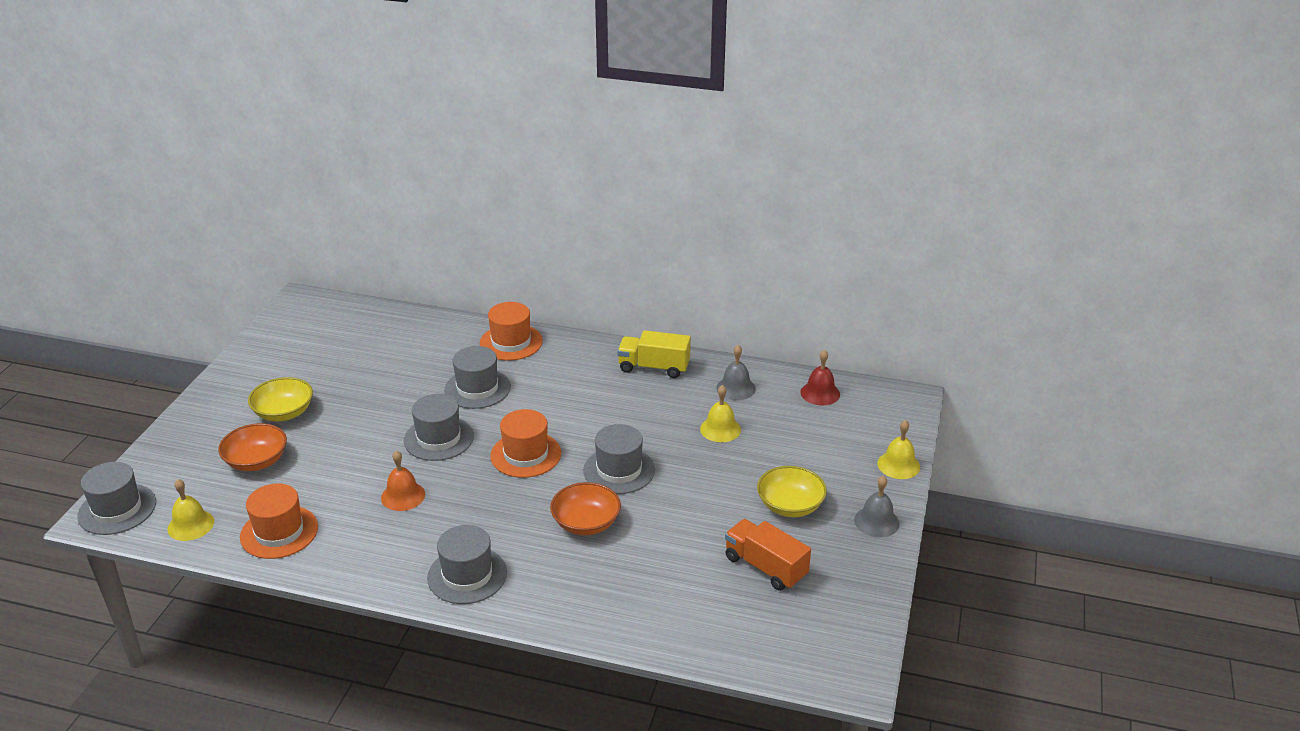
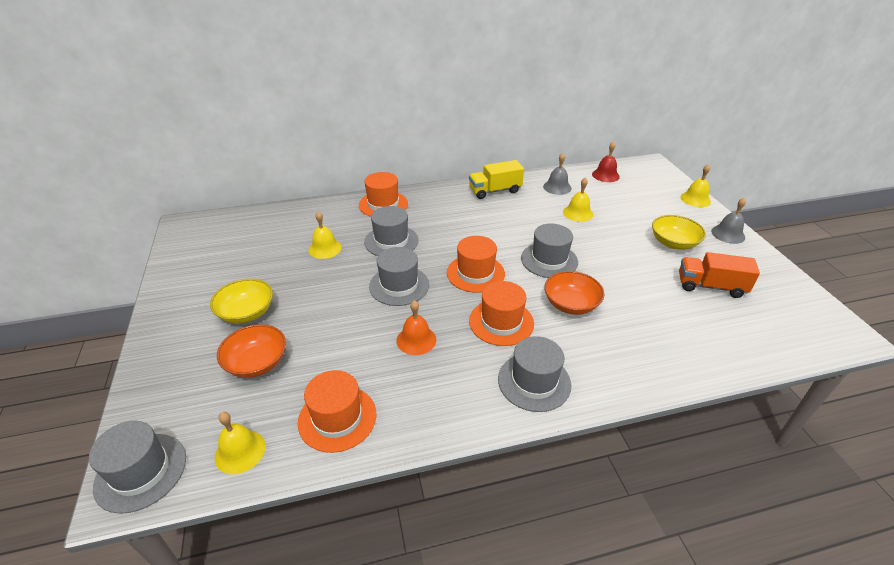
camera: 30 degrees left, 5 degrees up
none -> yellow bell [309,211,342,259]
none -> orange hat [469,281,534,346]

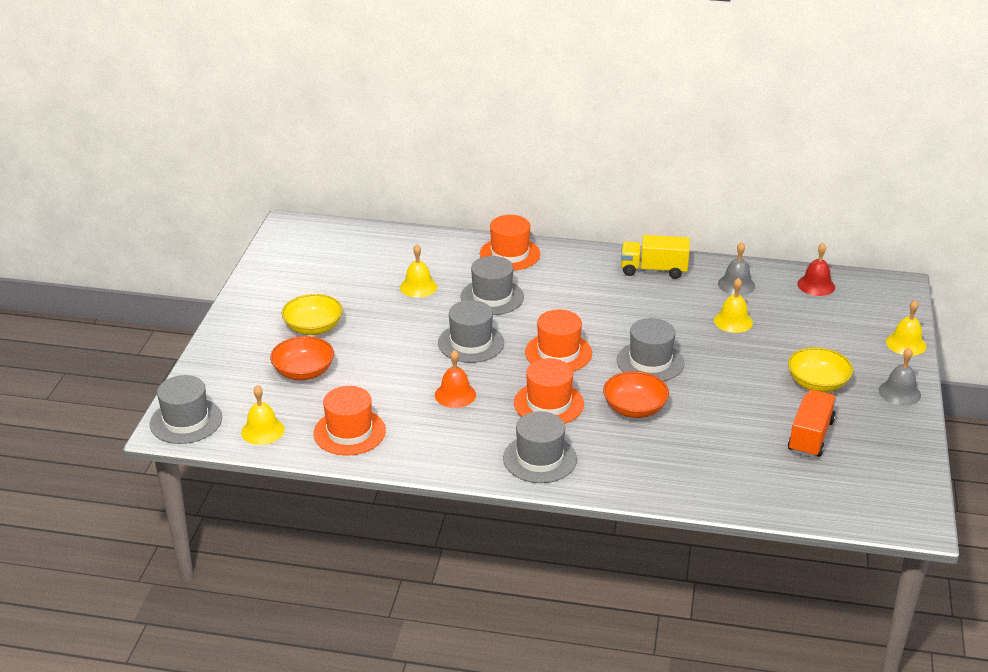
camera: 25 degrees right, 5 degrees down
orange truck [679,252,760,298] -> orange truck turned 75 degrees clockwise [788,390,836,458]

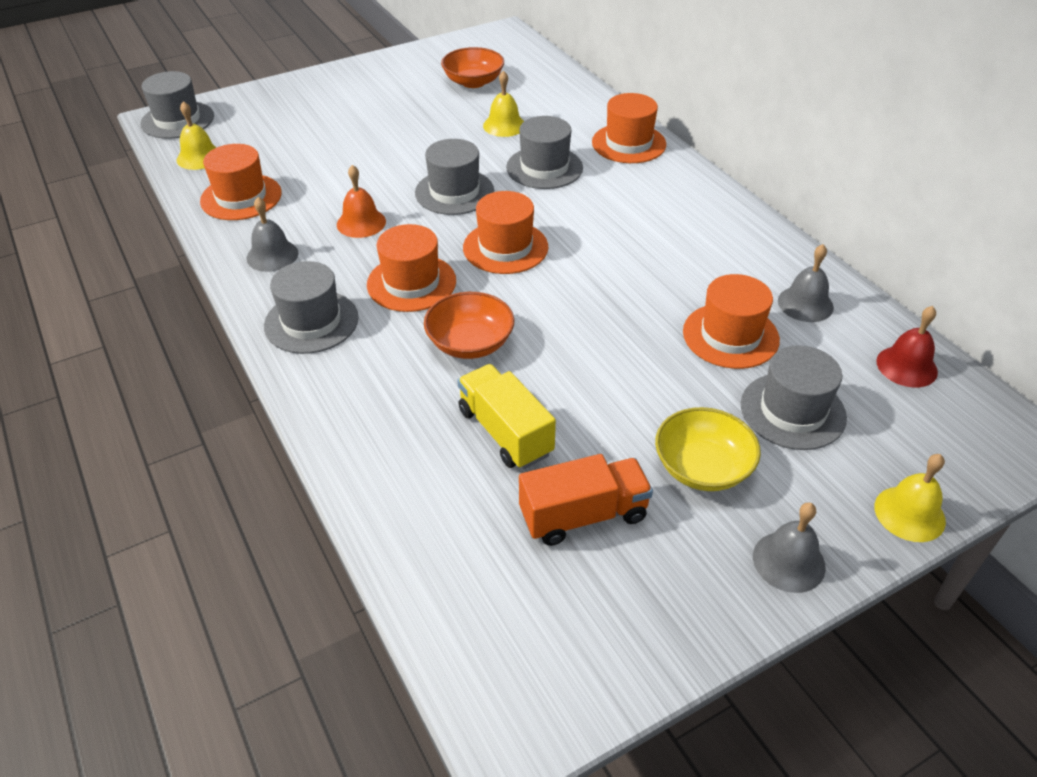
camera: 50 degrees right, 10 degrees up
orange bowl [270,336,334,380] -> orange bowl moved to [441,47,504,88]
yellow bowl [282,294,343,335] -> none
grey hat [617,318,685,381] -> grey hat moved to [741,345,847,450]
yellow truck [621,235,690,279] -> yellow truck moved to [457,364,556,469]
yellow bell [714,278,753,333] -> orange hat [683,274,780,369]
none -> grey bell [247,197,298,272]

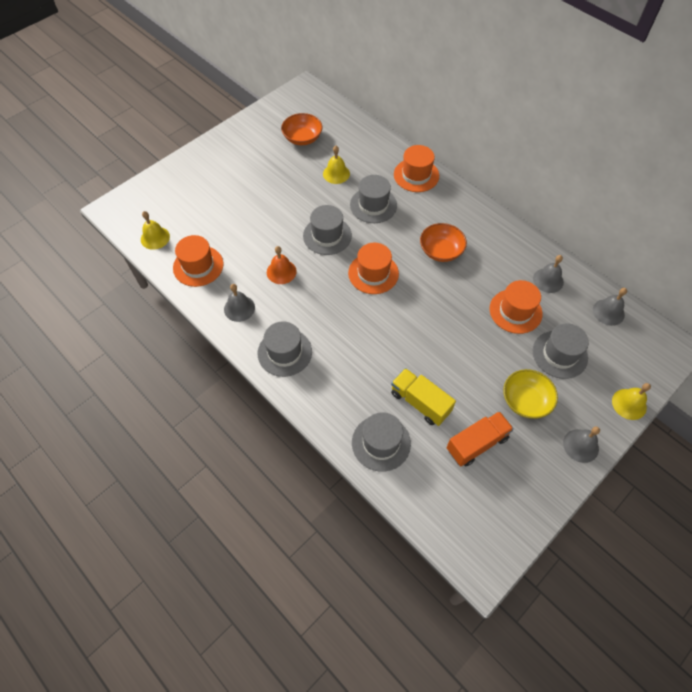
camera: 15 degrees left, 15 degrees up
grey hat [140,71,214,139] -> grey hat moved to [352,412,411,472]
orange hat [367,224,456,312] -> none
orange bowl [424,292,514,359] -> orange bowl moved to [420,223,467,262]
red bell [876,306,938,387] -> grey bell [593,288,627,326]

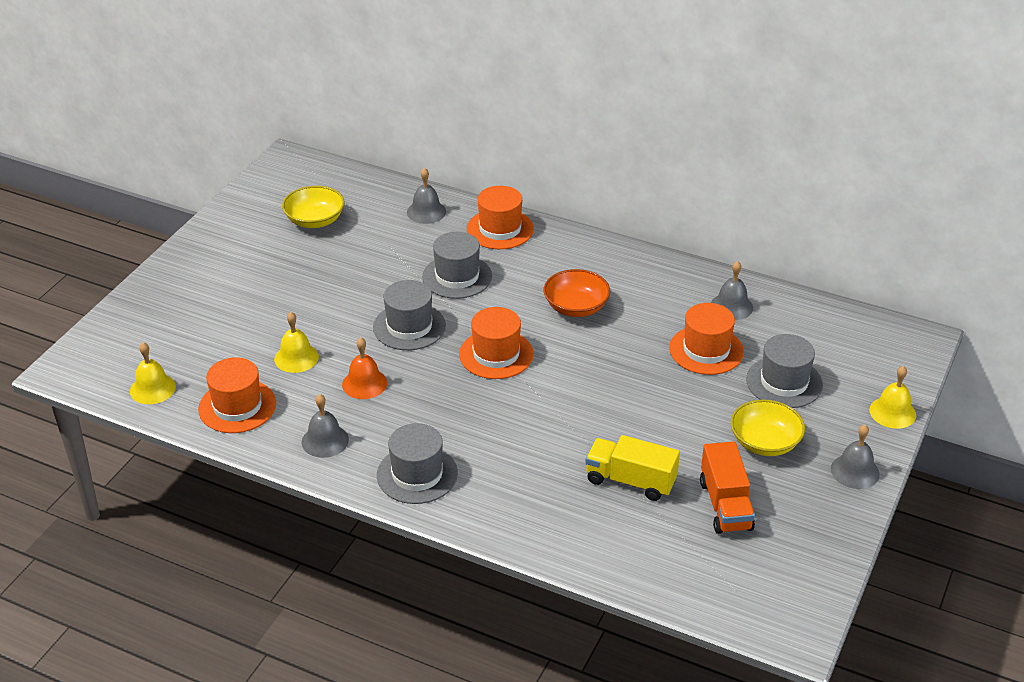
camera: 20 degrees left, 20 degrees down
orange bowl [281,113,322,145] -> yellow bowl [282,186,345,228]
yellow bell [323,146,350,184] -> yellow bell moved to [274,312,319,373]
grey hat [352,412,411,472] -> none
orange truck [447,411,514,467] -> orange truck turned 135 degrees clockwise [700,441,755,534]
grey bell [593,288,627,326] -> grey bell moved to [407,168,446,224]

